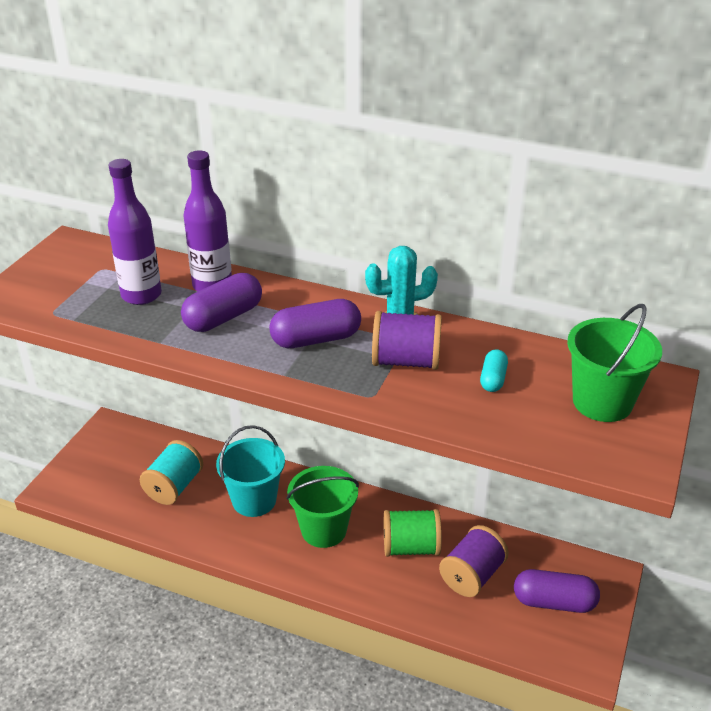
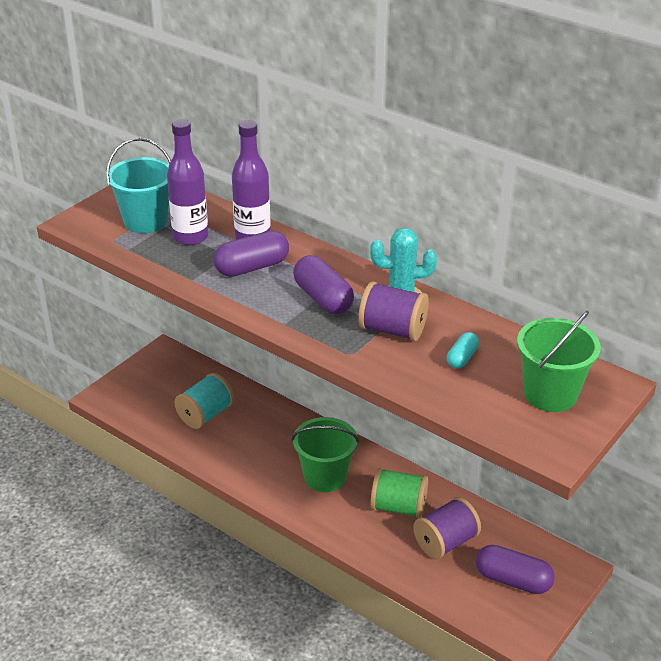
camera: 15 degrees right, 0 degrees up
turquoise bucket [216,425,285,517] -> turquoise bucket moved to [106,138,171,233]
purple capsule [269,299,361,348] -> purple capsule turned 60 degrees clockwise [293,255,354,314]

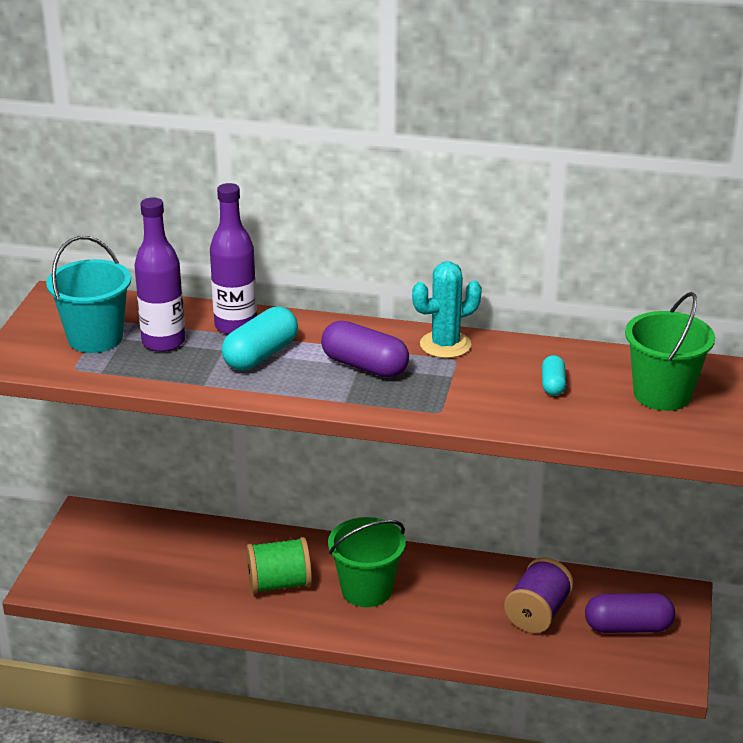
camera: 25 degrees left, 5 degrees down
turquoise spool [175,373,234,429] -> none
purple capsule [213,230,289,277] -> turquoise capsule [222,306,298,371]
purple spool [358,281,429,341] -> none
green spool [370,468,428,518] -> green spool moved to [246,537,312,594]

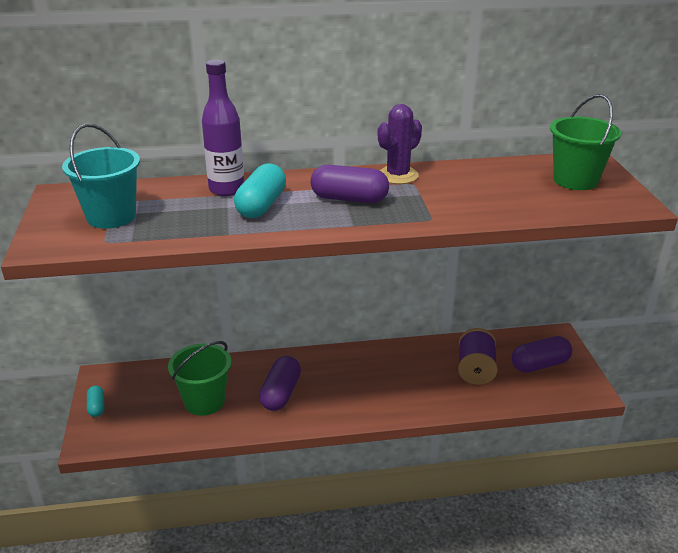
camera: 20 degrees left, 0 degrees up
purple bottle [134,198,185,352] -> none
green spool [246,537,312,594] -> purple capsule [259,356,301,411]
green bucket [328,517,406,607] -> green bucket moved to [168,341,231,416]
turquoise cactus [412,261,482,358] -> purple cactus [378,104,422,184]
turquoise capsule [542,355,566,396] -> turquoise capsule moved to [87,386,104,417]

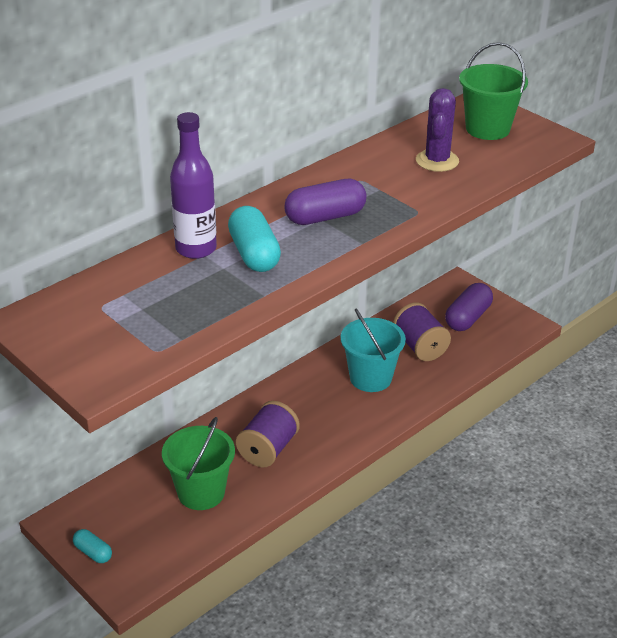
camera: 35 degrees left, 5 degrees up
turquoise bucket [62,124,140,229] -> turquoise bucket moved to [341,309,406,392]
purple capsule [259,356,301,411] -> purple spool [236,401,300,467]
purple cactus [378,104,422,184] -> purple cactus moved to [416,88,459,172]

